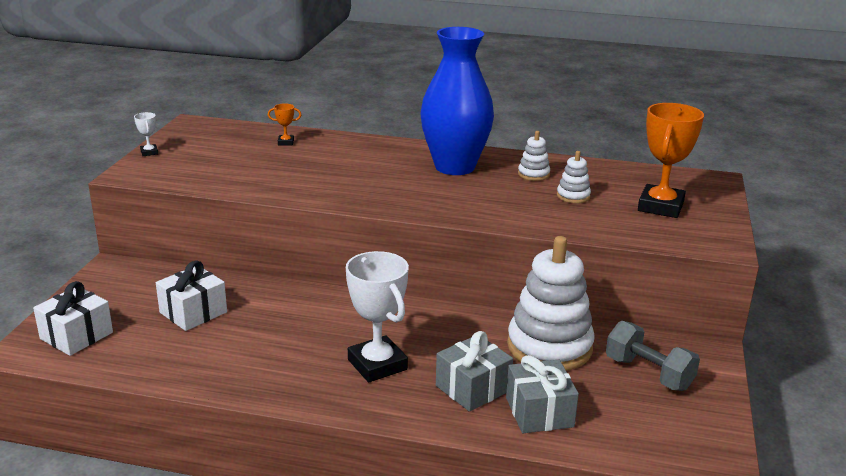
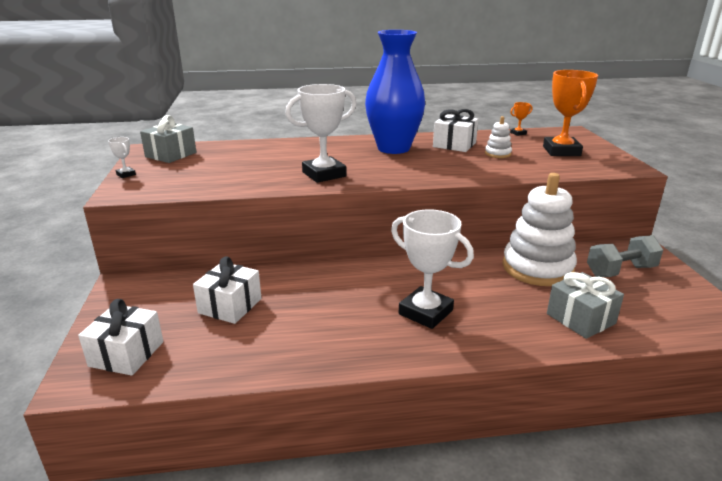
camera: 20 degrees left, 0 degrees up
orange trophy [268,103,301,145] -> orange trophy moved to [510,102,532,136]
grey gift [436,331,513,412] -> grey gift moved to [140,115,196,163]
white stacking toy [518,131,550,181] -> white gift [433,109,478,152]
grey dumbbell [606,321,700,391] -> grey dumbbell turned 45 degrees counterclockwise [587,235,663,277]
none -> white trophy [285,84,357,183]

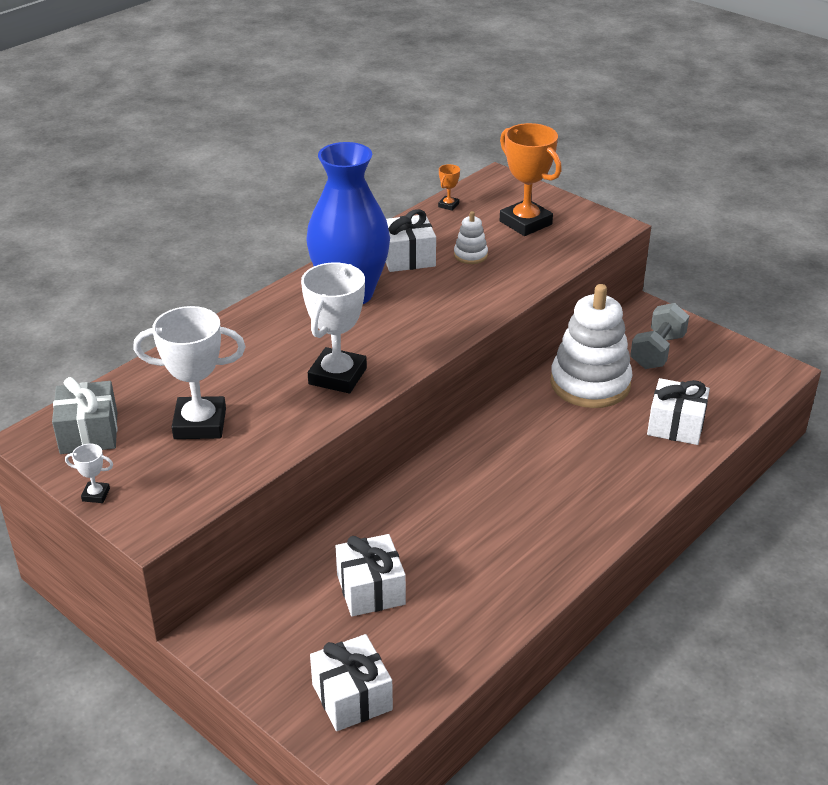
camera: 40 degrees left, 10 degrees up
white trophy [391,209,474,329] -> white trophy moved to [133,306,246,439]
grey gift [547,272,624,339] -> white gift [647,378,710,445]

